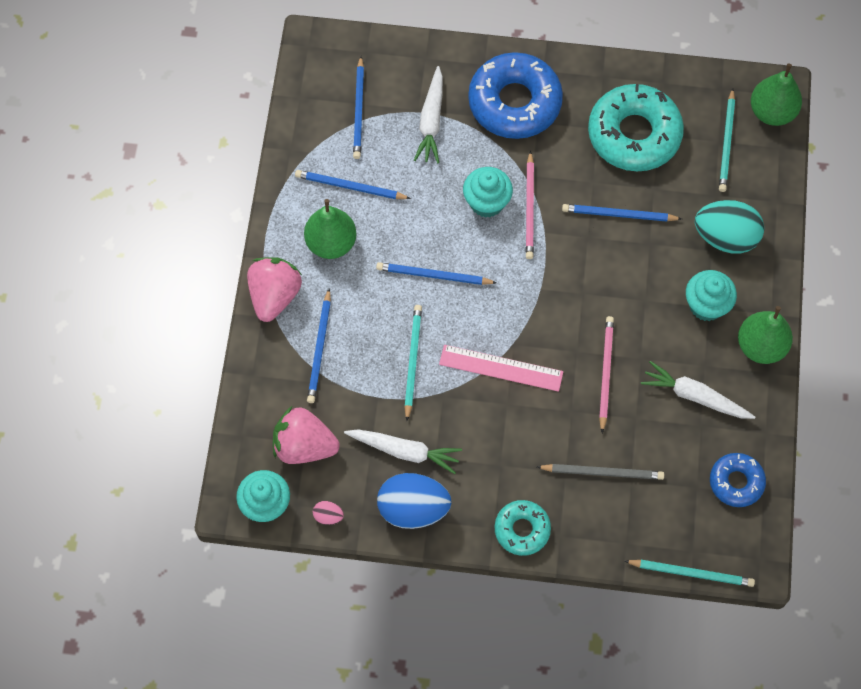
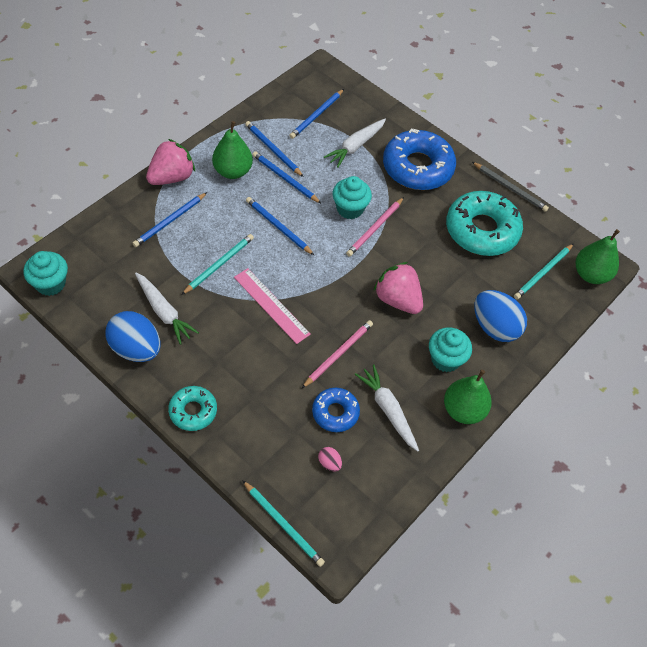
camera: 30 degrees right, 10 degrees down
pink strawberry [273,406,340,464] -> pink strawberry moved to [373,262,423,314]
pink egg [313,501,344,525] -> pink egg moved to [318,447,342,471]
grey pencil [537,464,664,480] -> grey pencil moved to [472,162,549,212]
blue pencil [562,204,682,222] -> blue pencil moved to [252,151,321,203]
turquoise egg [695,200,764,254] -> blue egg [474,290,527,342]
blue donut [710,453,766,507] -> blue donut moved to [312,388,360,432]

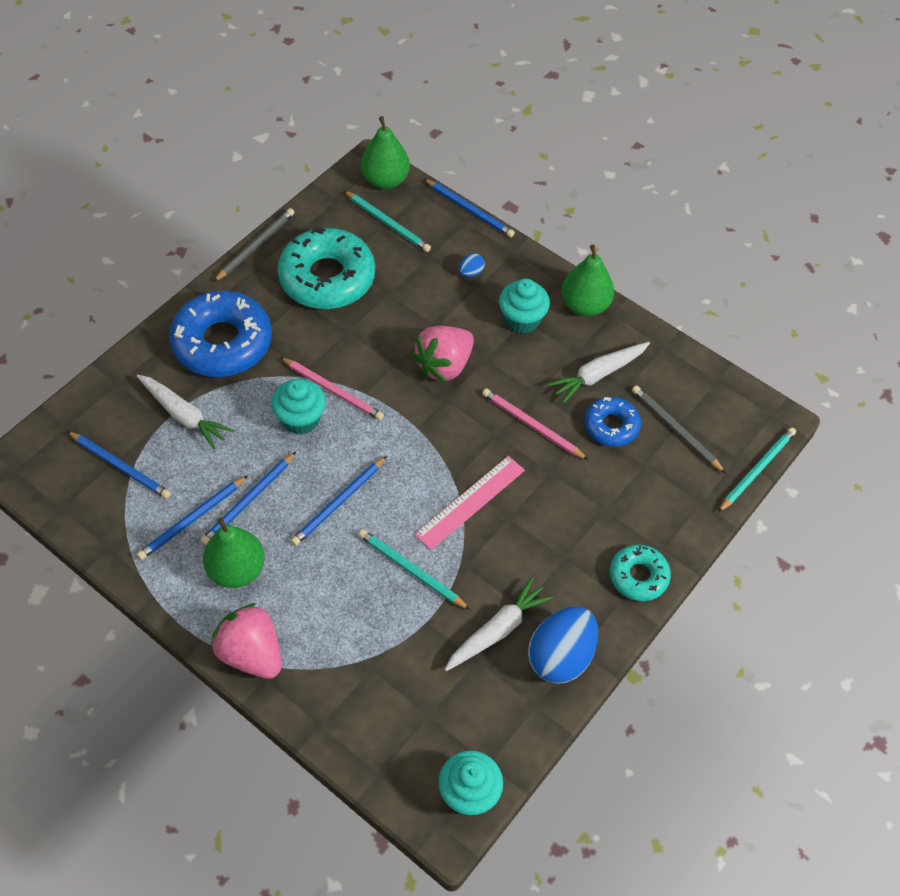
camera: 90 degrees left, 0 degrees up
blue pencil [132,192,207,247] -> blue pencil moved to [424,179,515,238]
pink egg [318,447,342,471] -> grey pencil [632,386,726,473]
blue egg [474,290,527,342] -> blue egg [459,253,485,277], size x0.43

